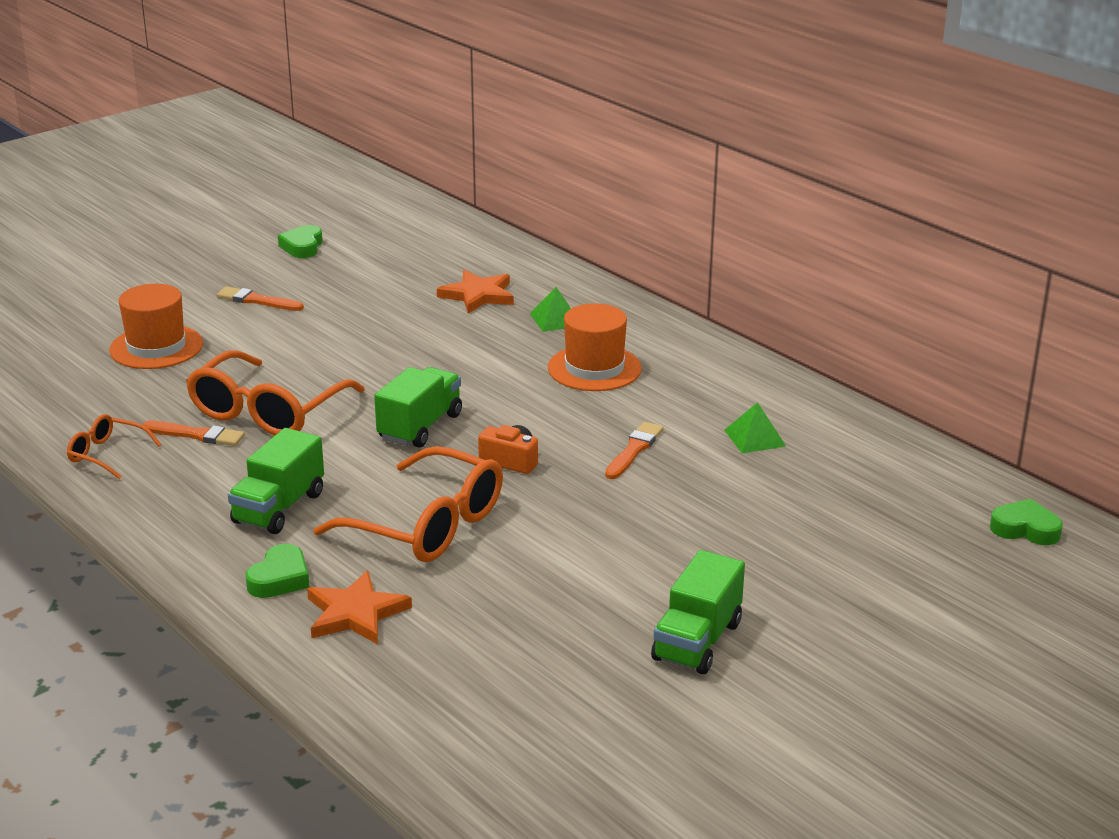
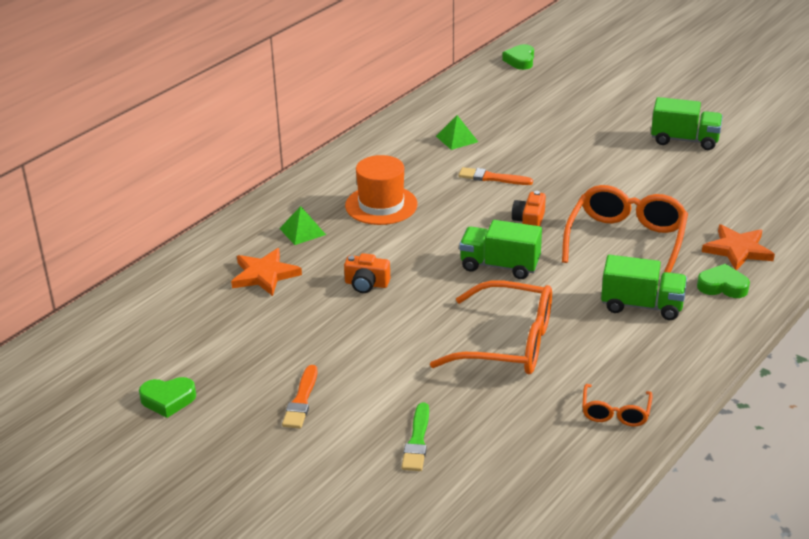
camera: 100 degrees left, 5 degrees up
orange hat [109,284,203,369] -> green brush [402,402,429,471]
orange brush [142,421,245,446] -> none
none -> orange camera [344,253,390,293]

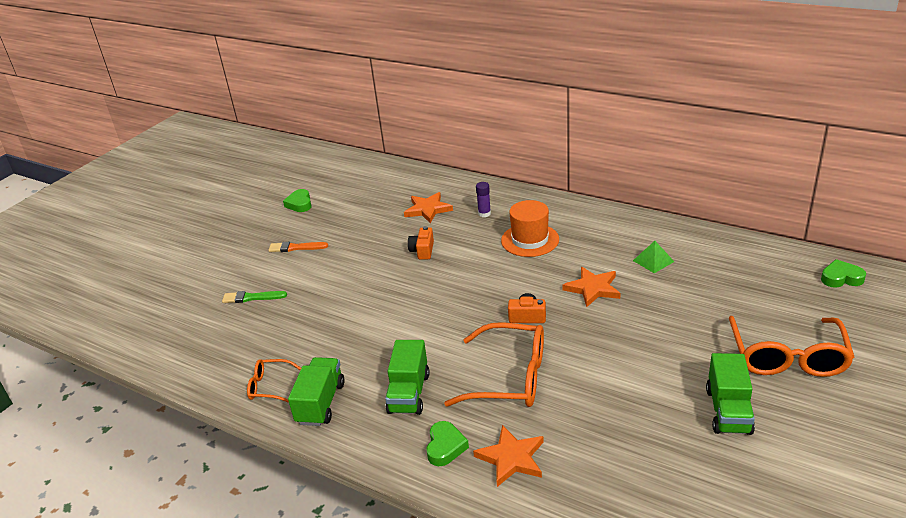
camera: 85 degrees right, 0 degrees up
green pyramid [279,206,326,245] -> purple glue stick [476,182,491,217]
orange glasses [430,281,552,374] -> orange glasses moved to [729,316,854,377]
orange brush [459,167,533,185] -> orange star [563,267,621,307]
green truck [459,220,542,279] -> green truck moved to [288,357,345,426]

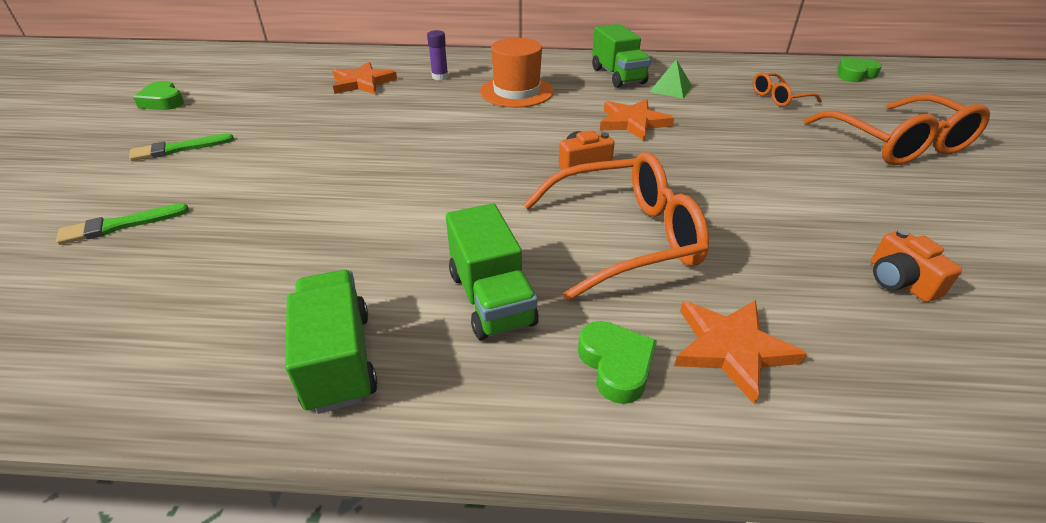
camera: 30 degrees left, 5 degrees up
orange glasses [247,359,301,403] -> orange glasses moved to [753,72,822,106]
orange brush [268,242,328,252] -> green brush [129,133,234,161]
orange camera [408,226,434,260] -> orange camera moved to [871,229,962,302]
green truck [706,353,755,435] -> green truck moved to [592,24,651,88]

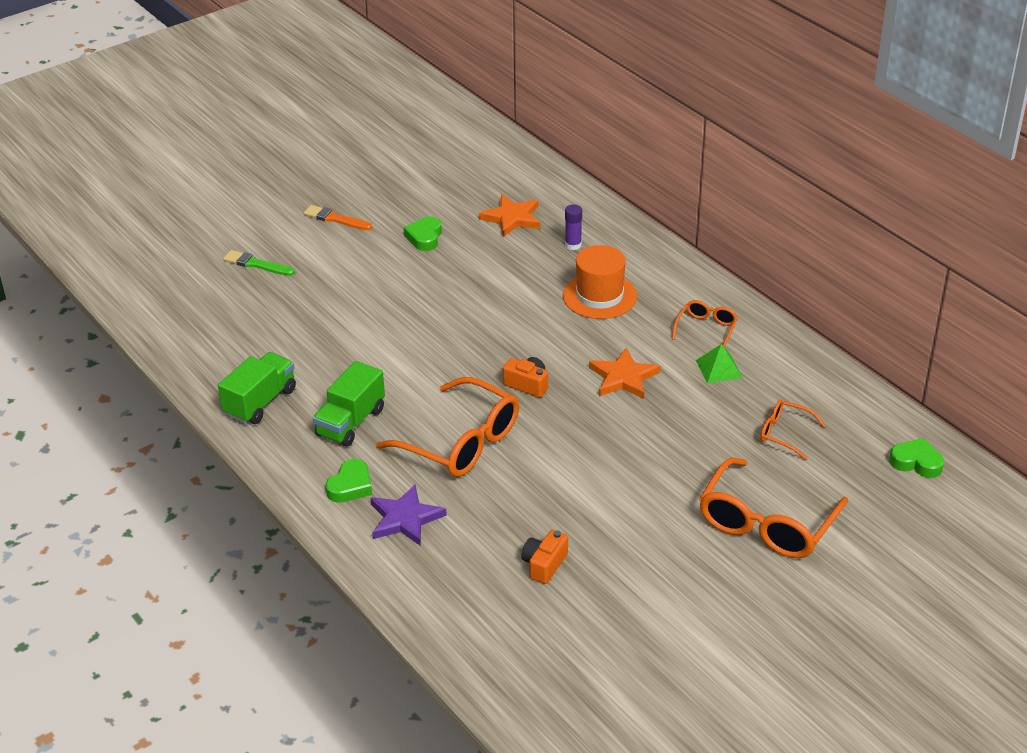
camera: 50 degrees right, 0 degrees up
green brush [129,133,234,161] -> orange brush [304,205,372,230]
green heart [133,81,184,110] -> green heart moved to [404,217,442,251]
green truck [592,24,651,88] -> orange glasses [672,300,738,347]
orange star [674,300,807,404] -> purple star [370,484,447,546]

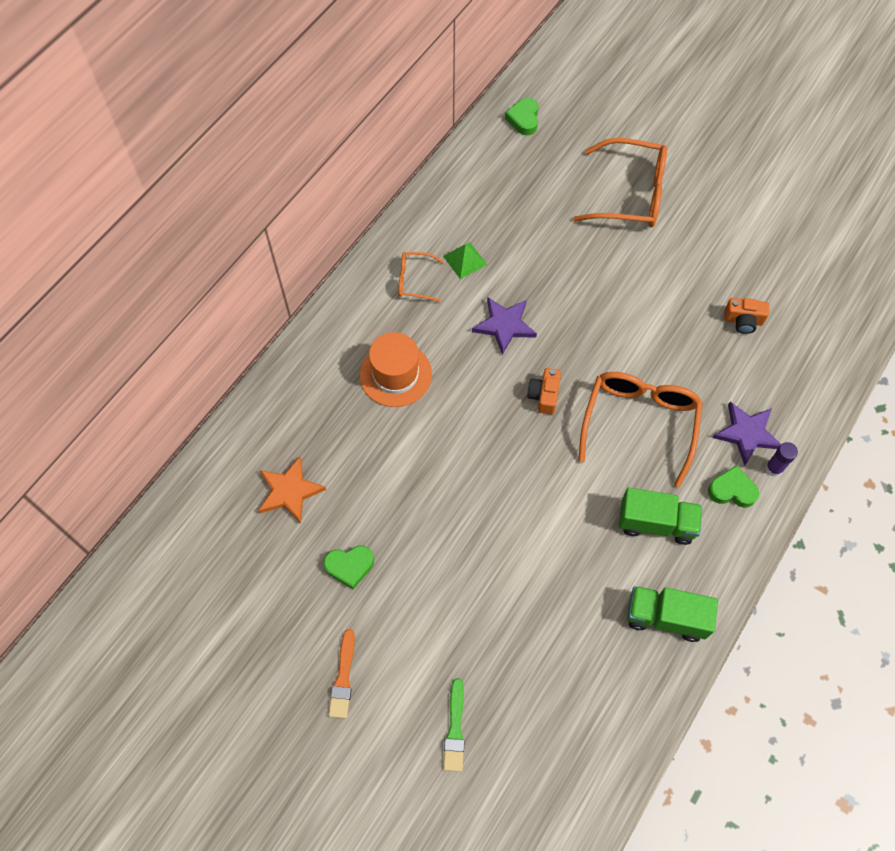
camera: 110 degrees left, 25 degrees up
purple glue stick [565,204,582,250] -> purple glue stick moved to [765,442,798,477]
orange star [589,347,661,399] -> purple star [472,297,537,355]
orange glasses [760,399,825,460] -> none

